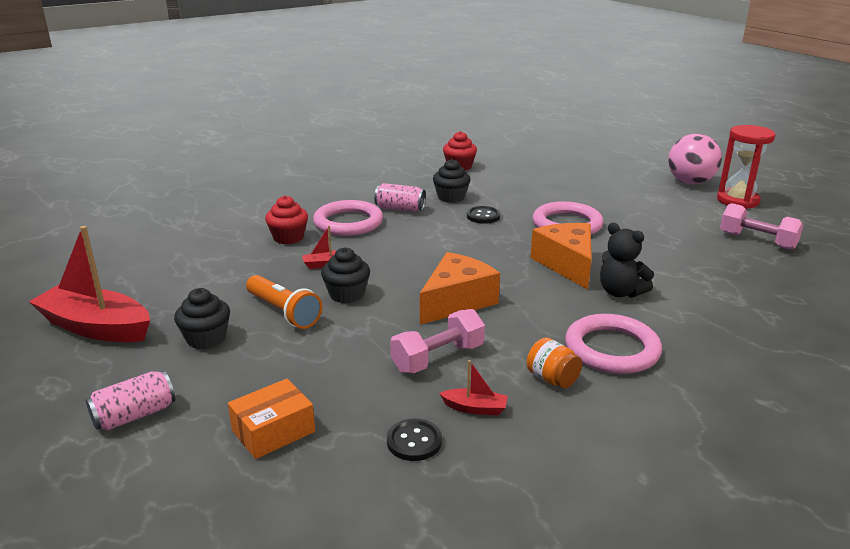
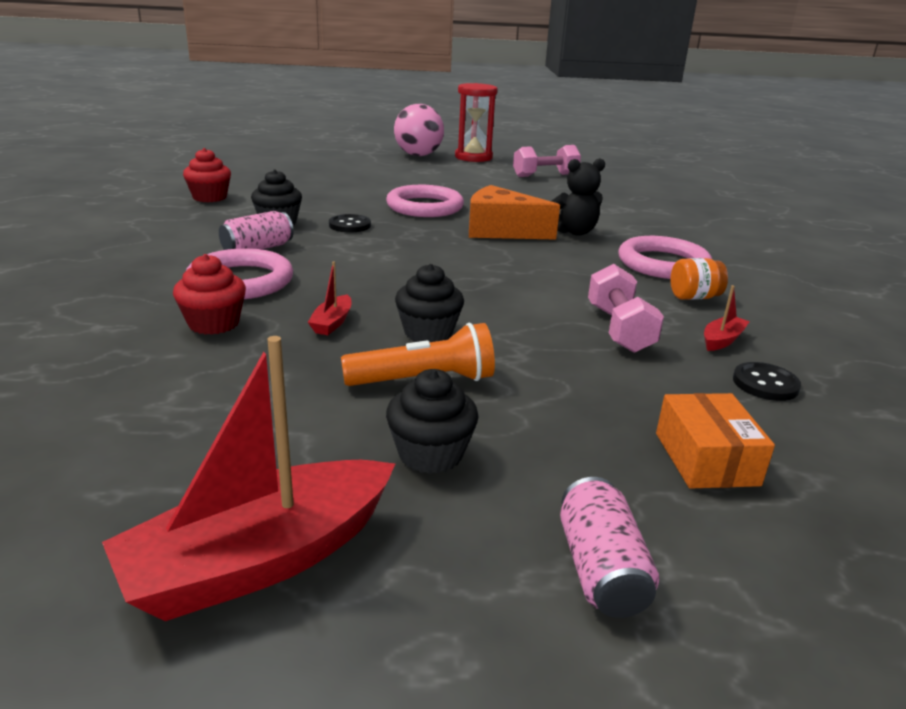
camera: 60 degrees left, 0 degrees up
orange cheese [420,252,500,325] -> none

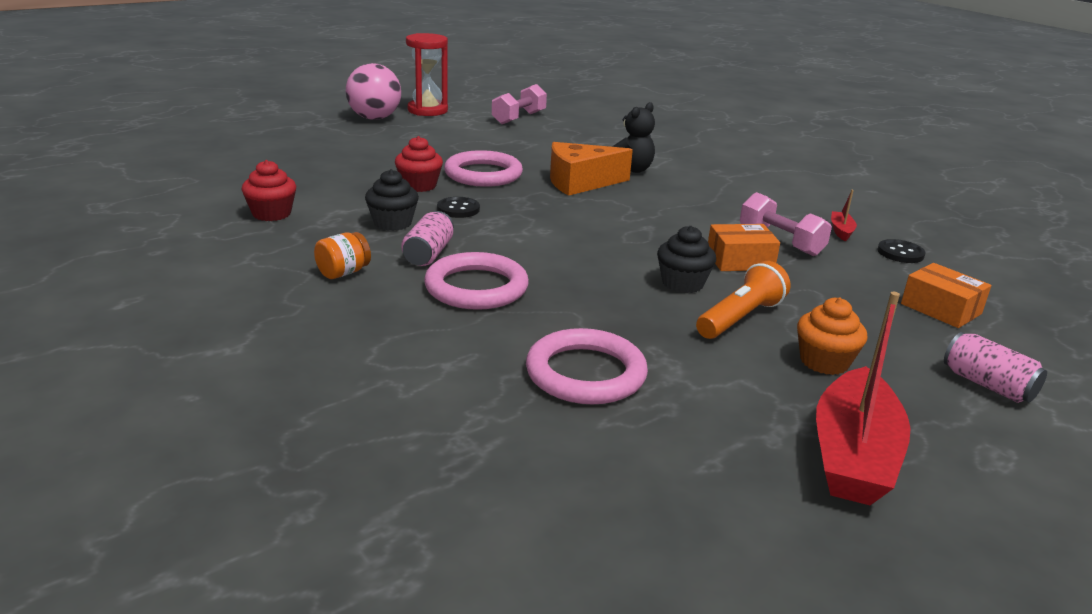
camera: 35 degrees left, 0 degrees up
red cupcake [173,254,246,335] -> red cupcake moved to [395,136,443,192]
red boat [308,261,351,335] -> none
black cupcake [386,369,479,474] -> orange cupcake [797,298,868,375]
pink ring [618,236,712,279] -> pink ring moved to [526,328,648,404]
orange jar [670,258,728,300] -> orange jar moved to [314,232,371,279]
none -> orange box [708,224,780,271]

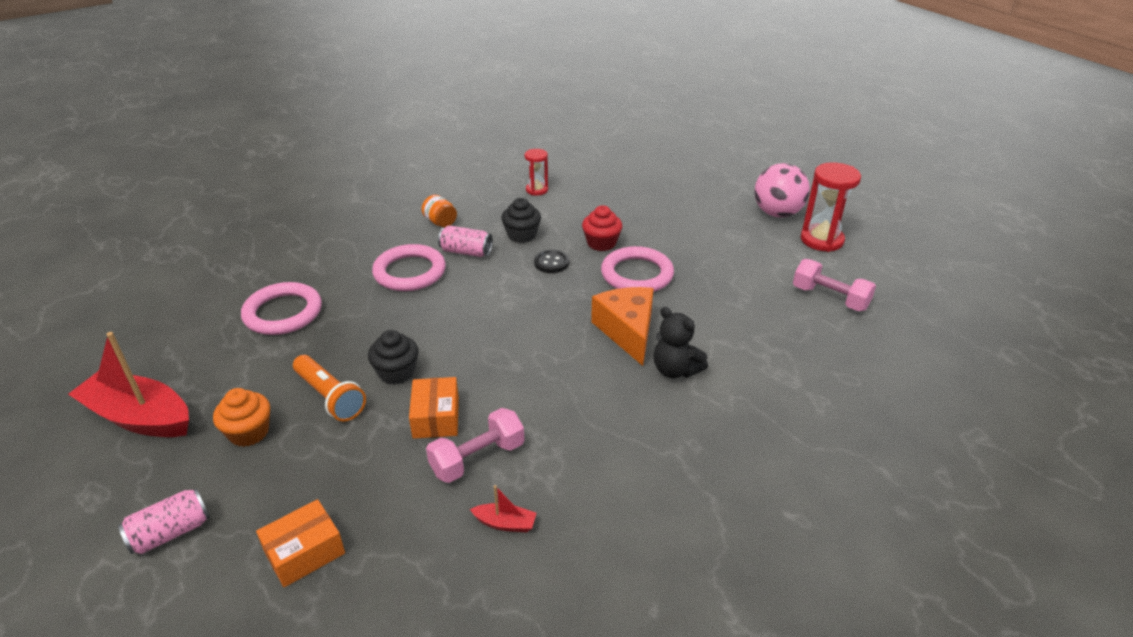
camera: 95 degrees right, 10 degrees up
red cupcake [241,160,296,221] -> red hourglass [525,149,548,196]
black button [877,239,926,263] -> none

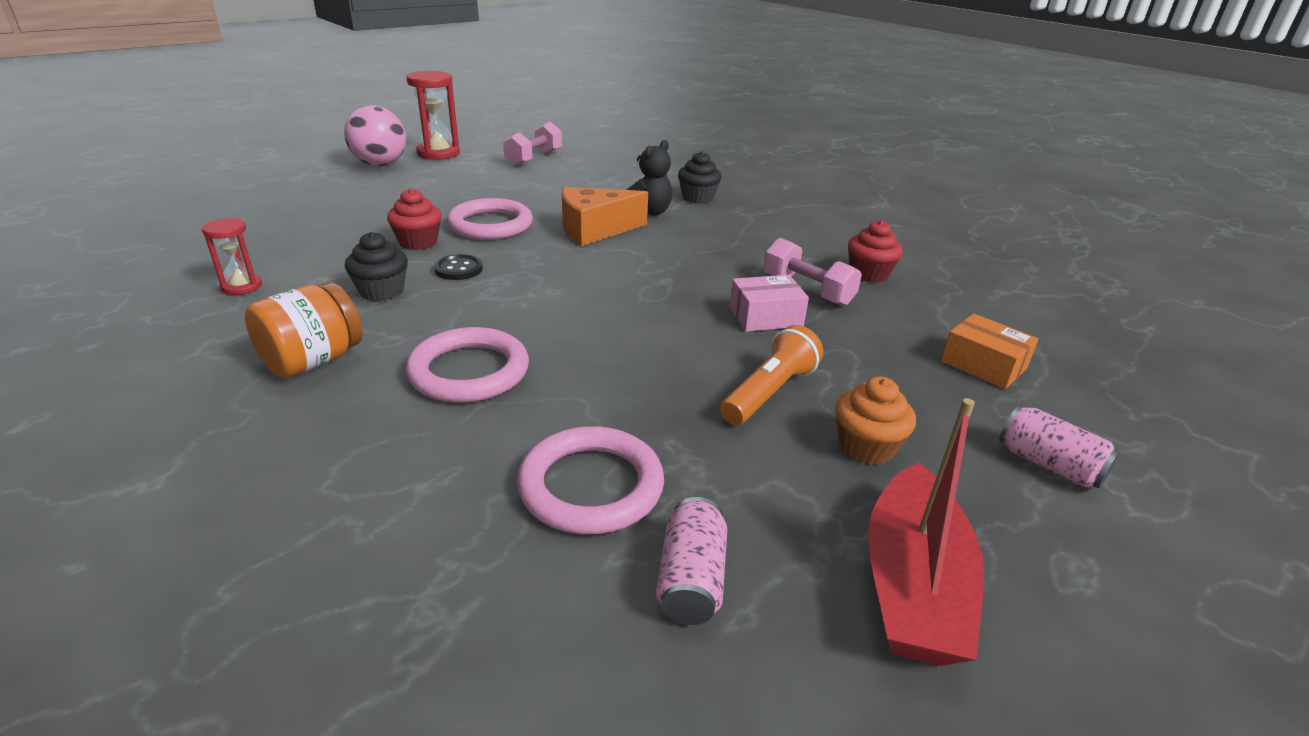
camera: 100 degrees left, 5 degrees down
black cupcake [368,330,419,385] -> black cupcake moved to [678,151,722,204]
orange box [409,377,459,439] -> pink box [730,275,809,332]
orange jar [422,195,457,227] -> orange jar [245,282,363,378], size x1.63
pink can [438,225,493,257] -> pink can moved to [656,497,727,625]
red boat [470,485,536,532] -> red cupcake [848,220,903,283]

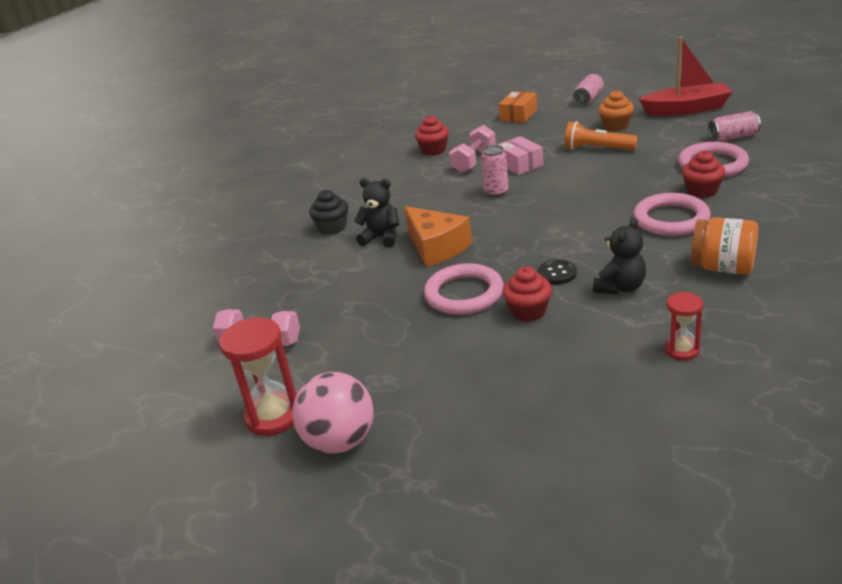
camera: 100 degrees left, 0 degrees up
black cupcake [345,232,408,301] -> black teddy bear [593,218,646,295]
none -> pink can [481,145,509,197]
none -> red cupcake [682,150,725,198]

